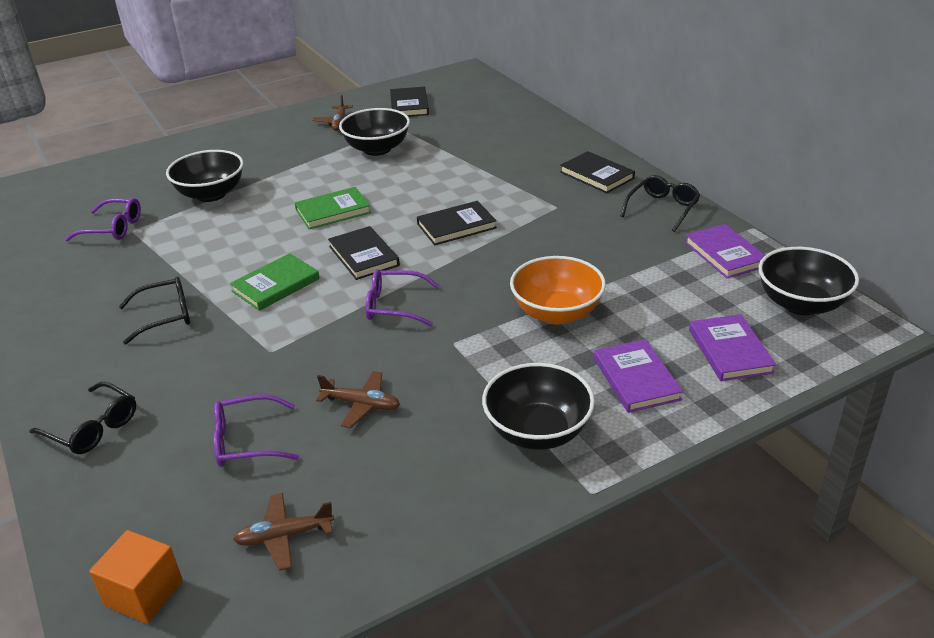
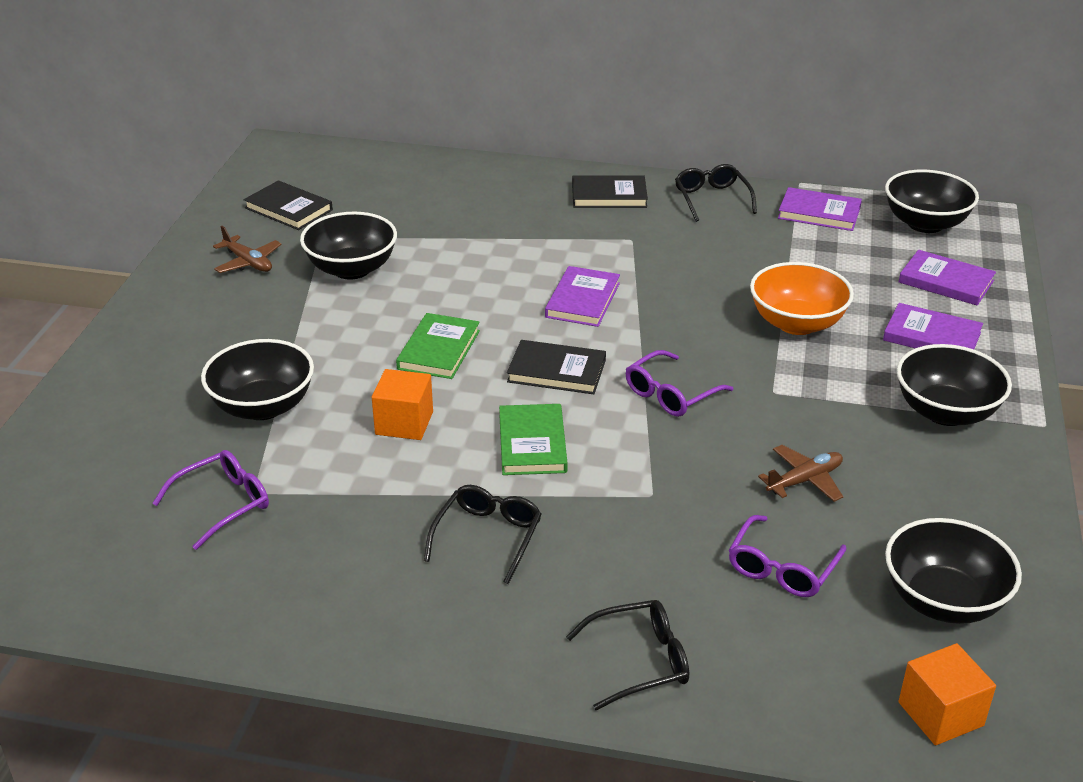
camera: 50 degrees left, 0 degrees up
brown plane [233,493,335,571] -> black bowl [885,518,1022,624]
black book [417,201,497,245] -> purple book [545,266,620,327]
none -> orange cube [372,369,433,440]

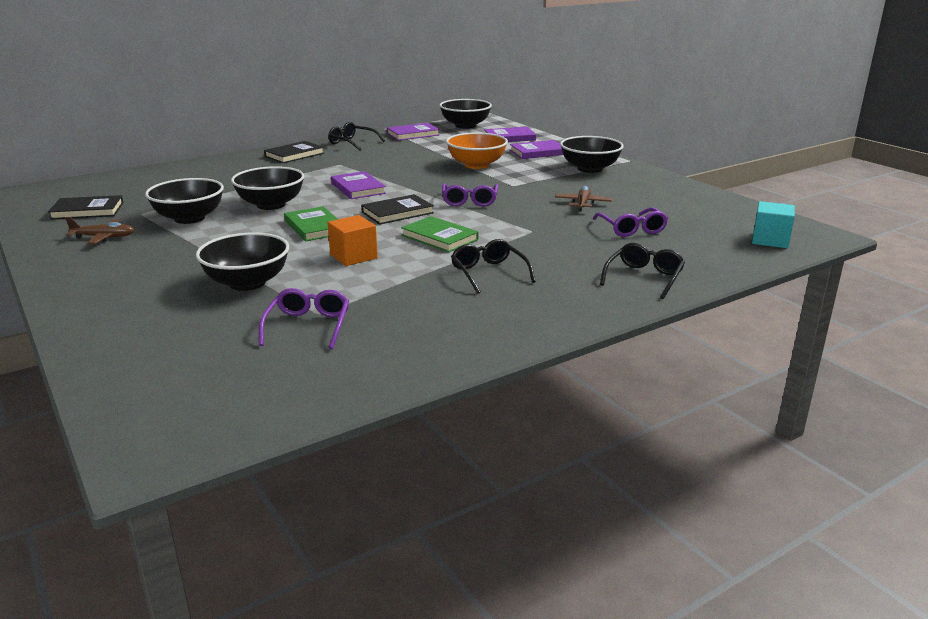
camera: 45 degrees left, 10 degrees down
black bowl [885,518,1022,624] -> black bowl moved to [231,166,304,210]
orange cube [898,643,996,745] -> turquoise cube [752,201,795,248]

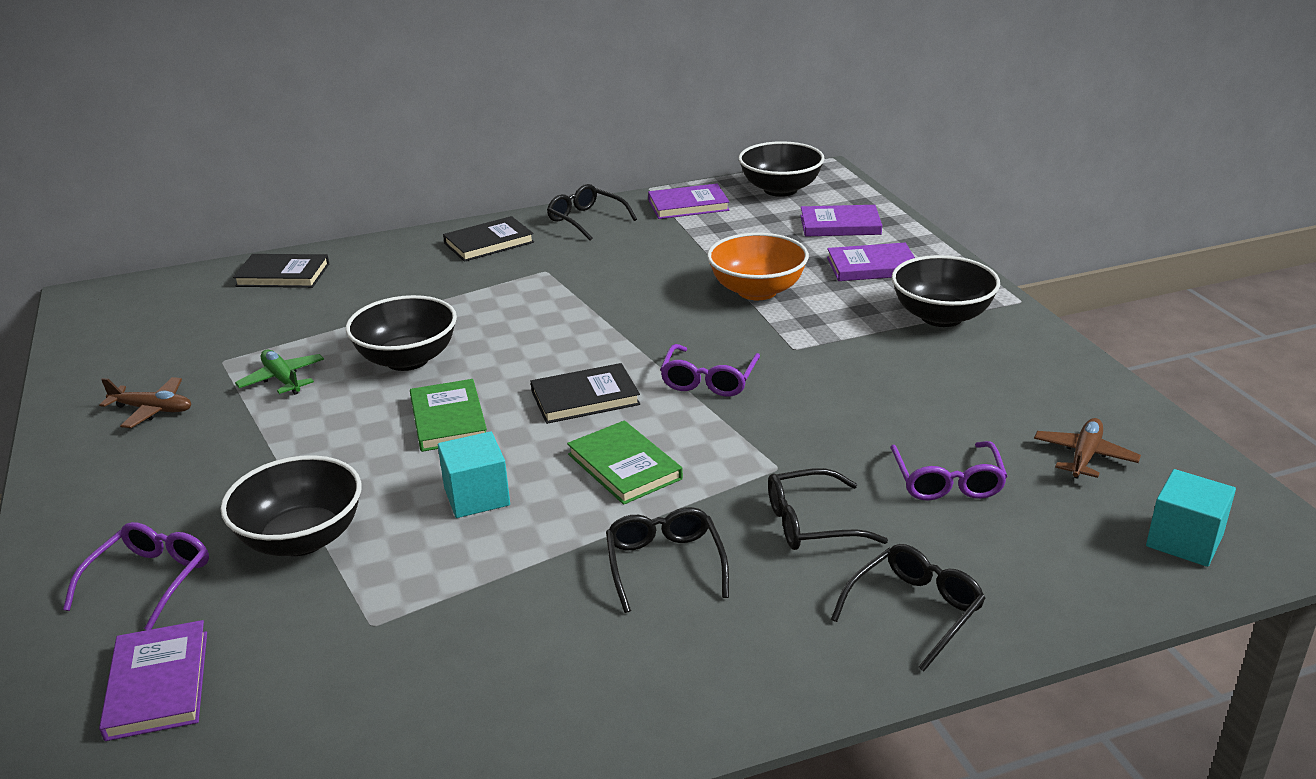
camera: 15 degrees right, 5 degrees up
black book [48,195,124,220] -> black book moved to [233,254,329,288]
black bowl [145,178,224,224] -> green plane [235,350,324,395]
purple glasses [259,288,349,349] -> purple glasses moved to [63,522,209,630]
orange cube [328,215,378,266] -> turquoise cube [438,431,510,518]
purple book [331,171,386,199] -> purple book moved to [99,620,207,741]
brown plane [555,186,612,212] -> brown plane moved to [1034,418,1141,479]
none -> black glasses [768,468,888,550]

